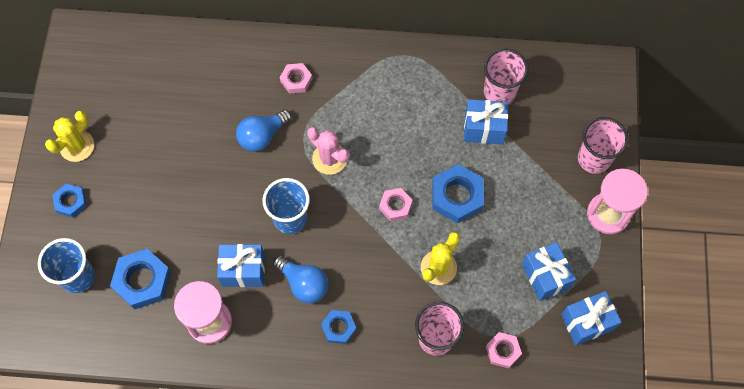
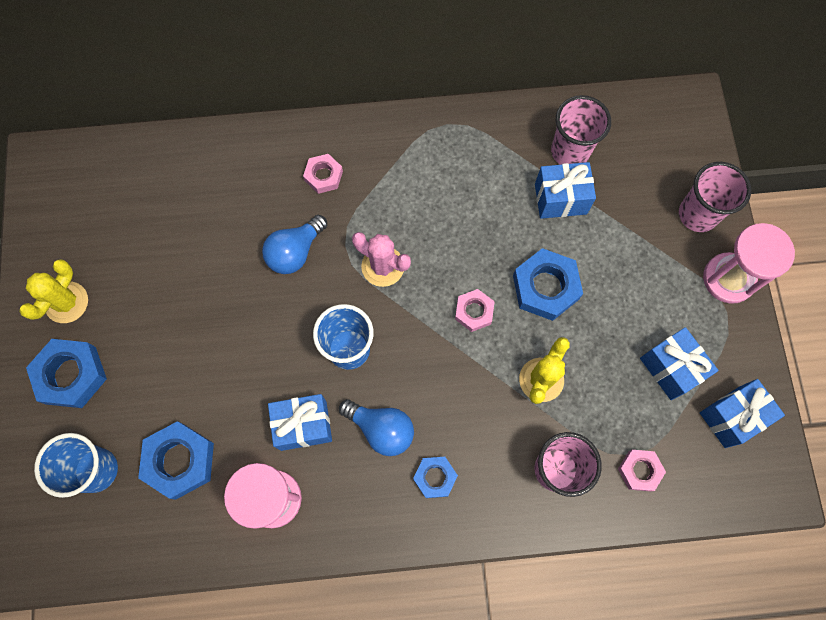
camera: 10 degrees left, 5 degrees up
blue nut [52,184,87,218] -> blue nut [26,339,107,408], size x1.69

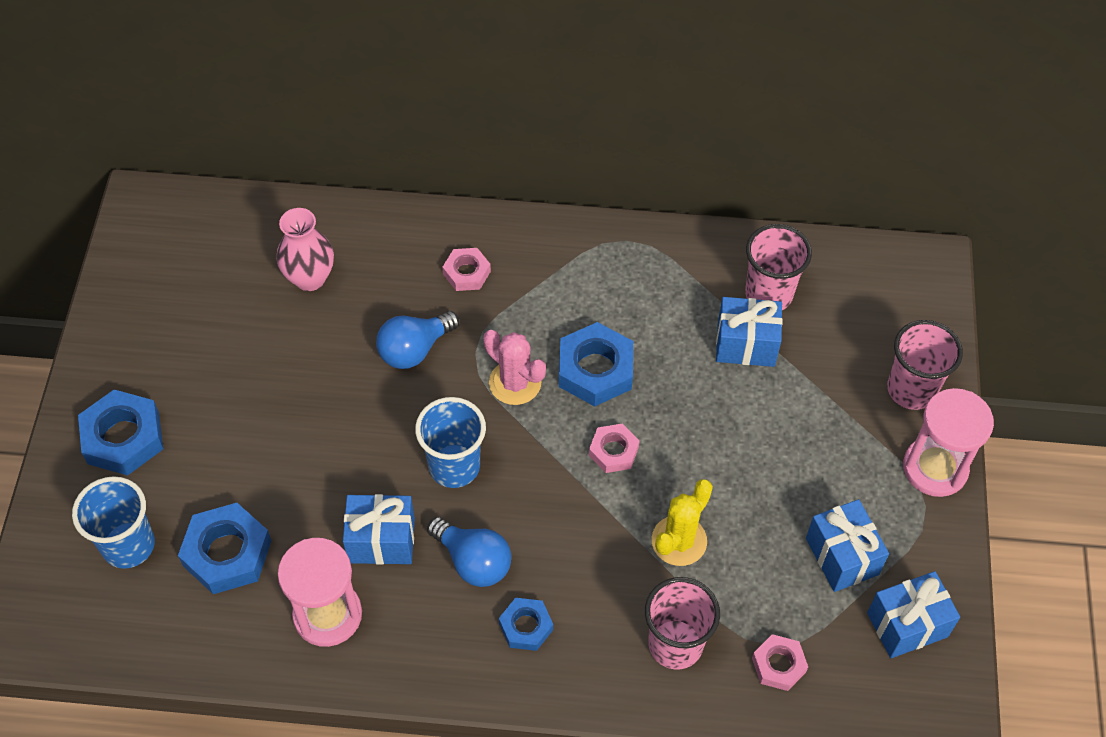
camera: 10 degrees right, 15 degrees down
yellow cactus [19,259,88,323] -> none
blue nut [513,248,583,321] -> blue nut moved to [559,322,633,406]
none -> pink vase [277,208,334,291]

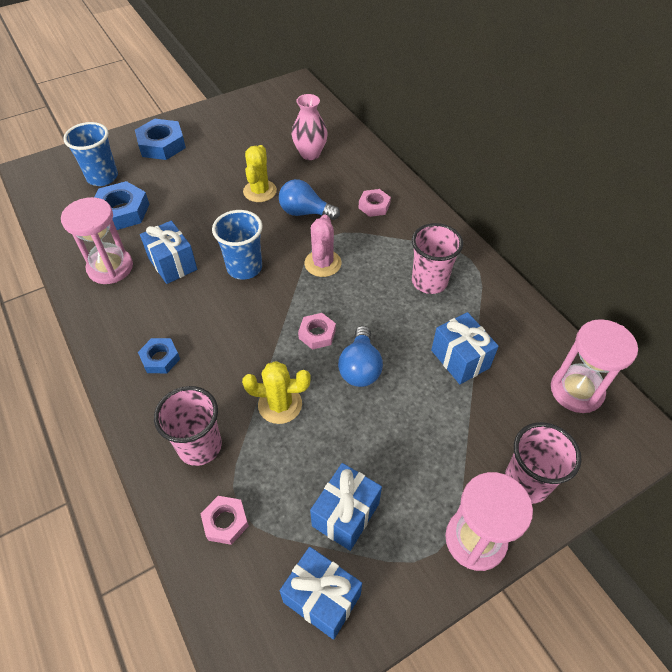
camera: 55 degrees right, 5 degrees down
blue light bulb [427,517,511,587] -> blue light bulb moved to [338,326,383,387]
blue nut [559,322,633,406] -> none
pink cup [745,224,812,310] -> pink cup moved to [412,223,463,294]
none -> yellow cactus [243,145,277,202]
none -> pink hourglass [551,319,638,413]

